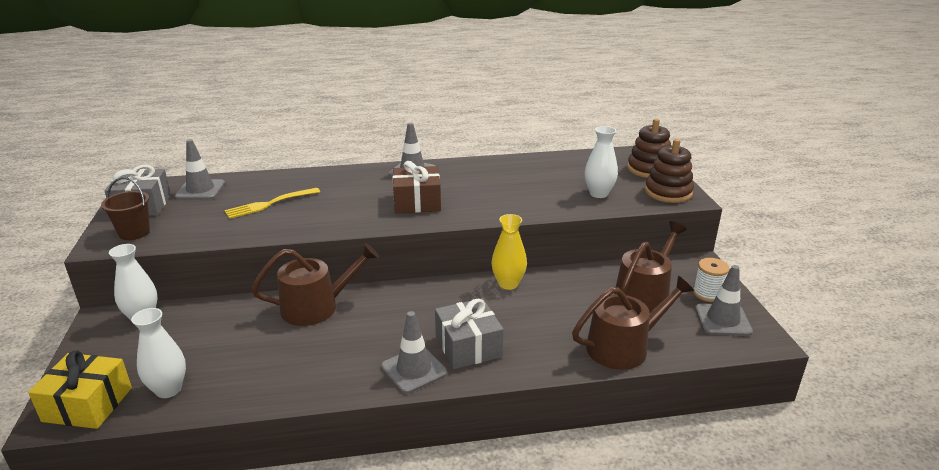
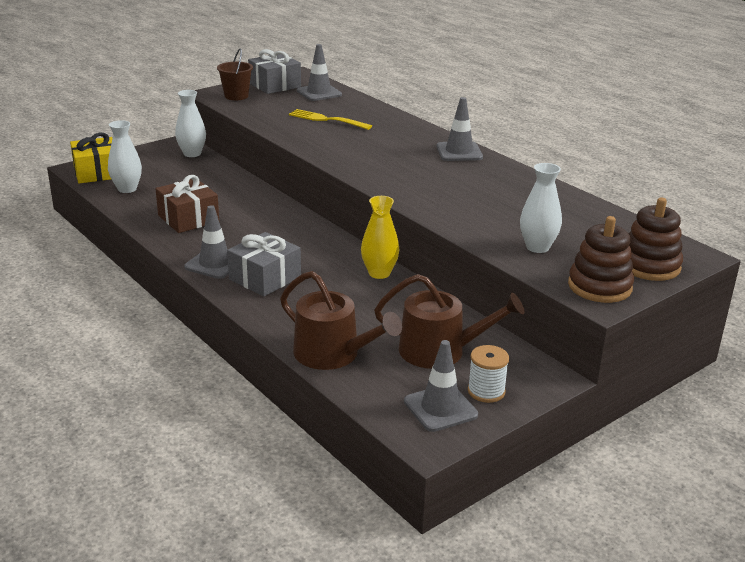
camera: 60 degrees right, 0 degrees up
brown watering can [252,243,379,326] -> none
brown gift [392,161,441,213] -> brown gift moved to [155,175,219,233]

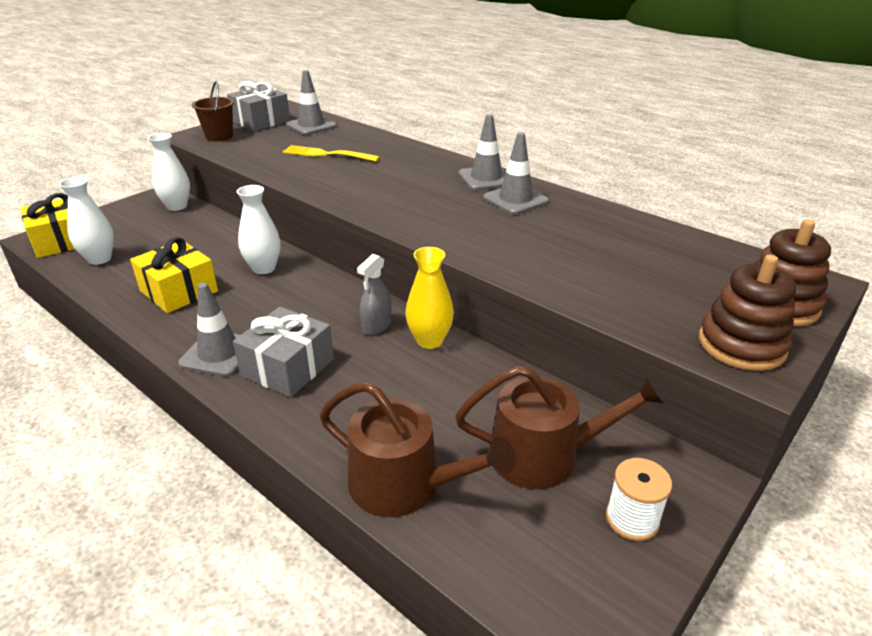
camera: 10 degrees left, 5 degrees up
brown gift [155,175,219,233] -> yellow gift [130,237,218,313]
grey traffic cone [404,340,478,432] -> grey traffic cone moved to [483,132,549,215]
white vase [520,163,562,253] -> white vase moved to [237,185,281,274]
none -> grey spray bottle [357,254,391,335]

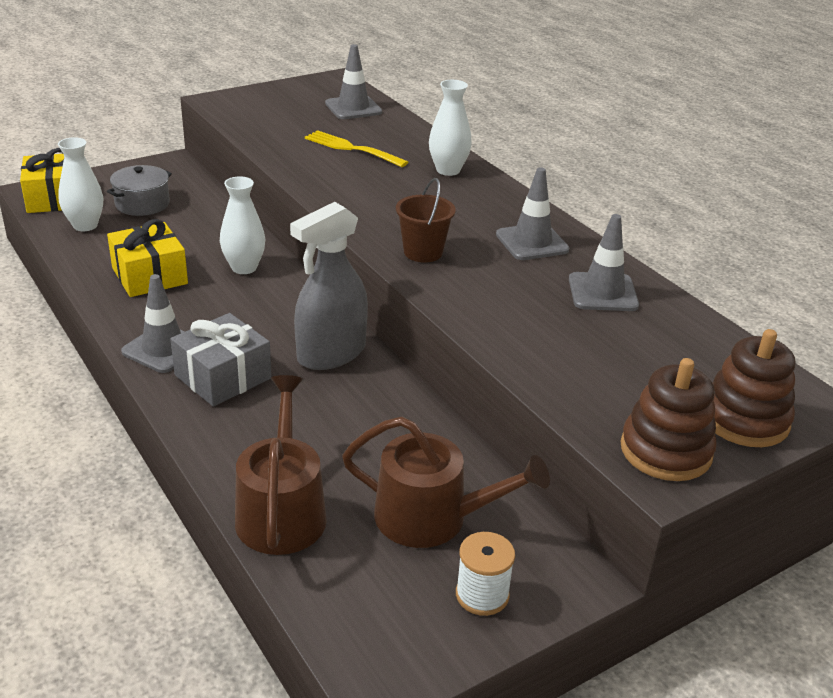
camera: 15 degrees right, 0 degrees up
white vase [148,133,190,211] -> white vase moved to [429,80,472,176]
brown bucket [192,81,234,141] -> brown bucket moved to [396,178,456,262]
grey gift [227,81,290,131] -> none
brown watering can [320,382,516,517] -> brown watering can turned 135 degrees counterclockwise [235,375,327,555]
grey spray bottle [357,254,391,335] -> grey spray bottle [290,202,368,370], size x1.88
yellow vase [405,247,454,349] -> none
grey traffic cone [458,114,506,190] -> grey traffic cone moved to [569,214,639,311]
none -> grey pot [107,165,172,216]

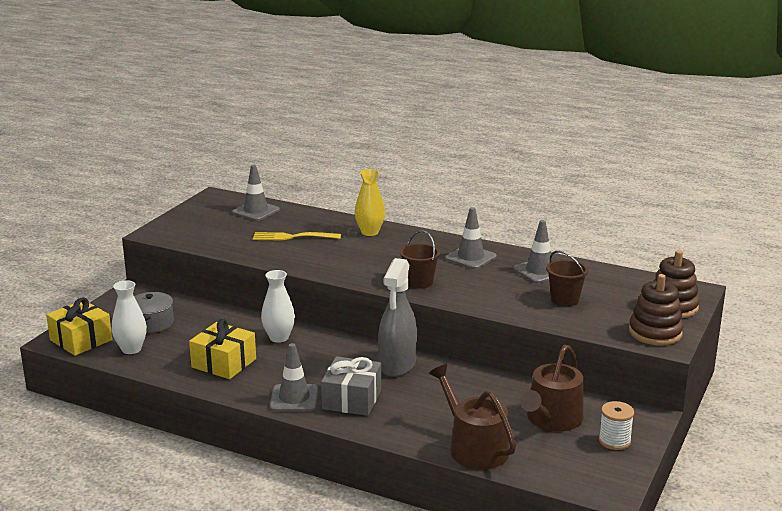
camera: 30 degrees left, 10 degrees down
brown watering can [342,417,550,548] -> brown watering can turned 135 degrees clockwise [520,345,583,432]
white vase [429,80,472,176] -> yellow vase [355,169,385,236]
none -> brown bucket [546,251,589,306]

